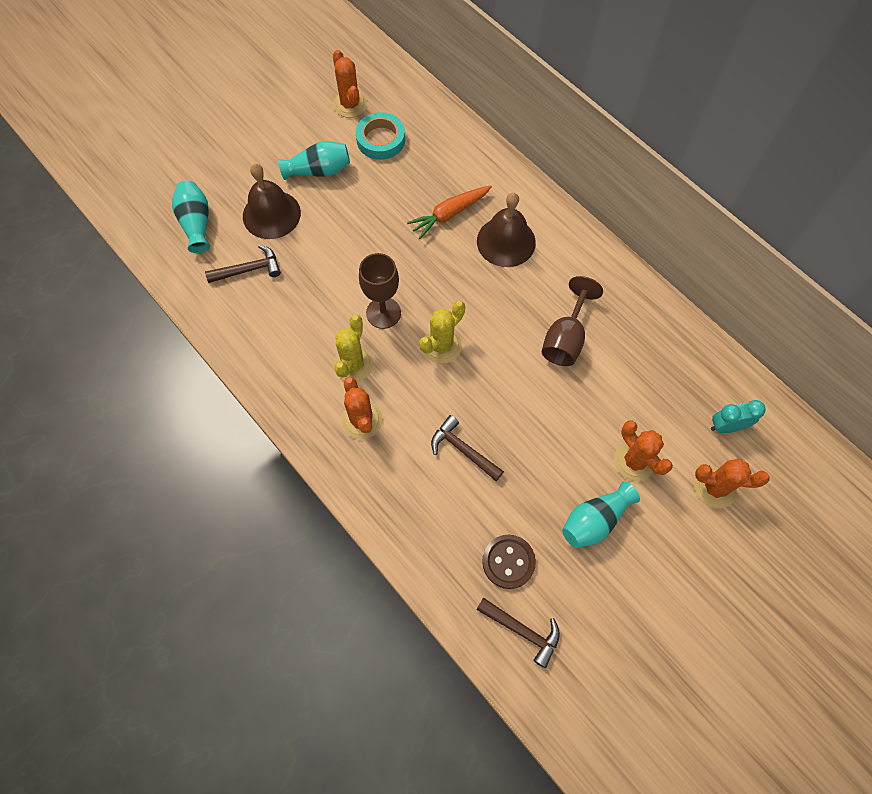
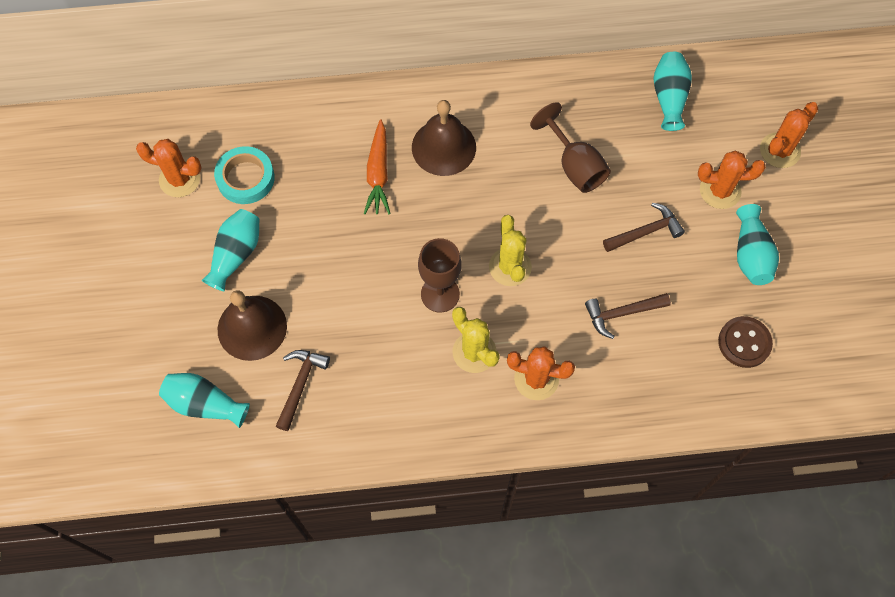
camera: 55 degrees left, 0 degrees up
brown hammer [476,597,560,668] -> brown hammer moved to [603,203,685,252]
turquoise clock [711,400,766,433] -> none
none -> turquoise vase [654,52,692,131]

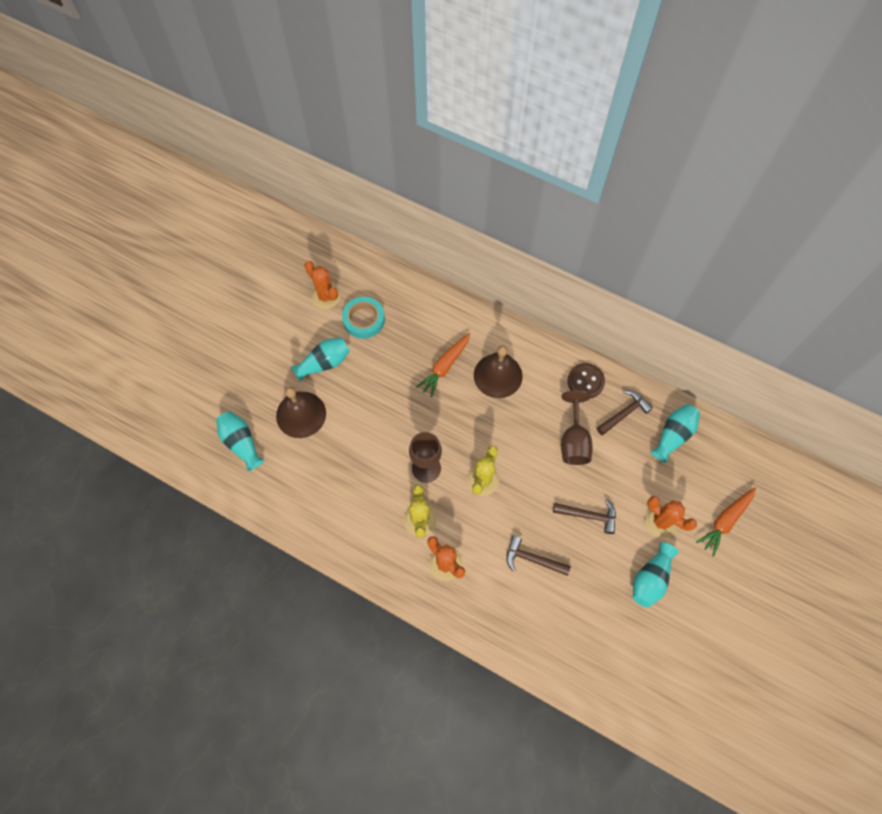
camera: 35 degrees right, 0 degrees up
brown hammer [276,350,330,431] -> brown hammer moved to [597,391,653,435]
brown button [718,316,773,368] -> brown button moved to [567,363,605,398]
orange cactus [760,102,818,168] -> orange carrot [696,488,756,557]

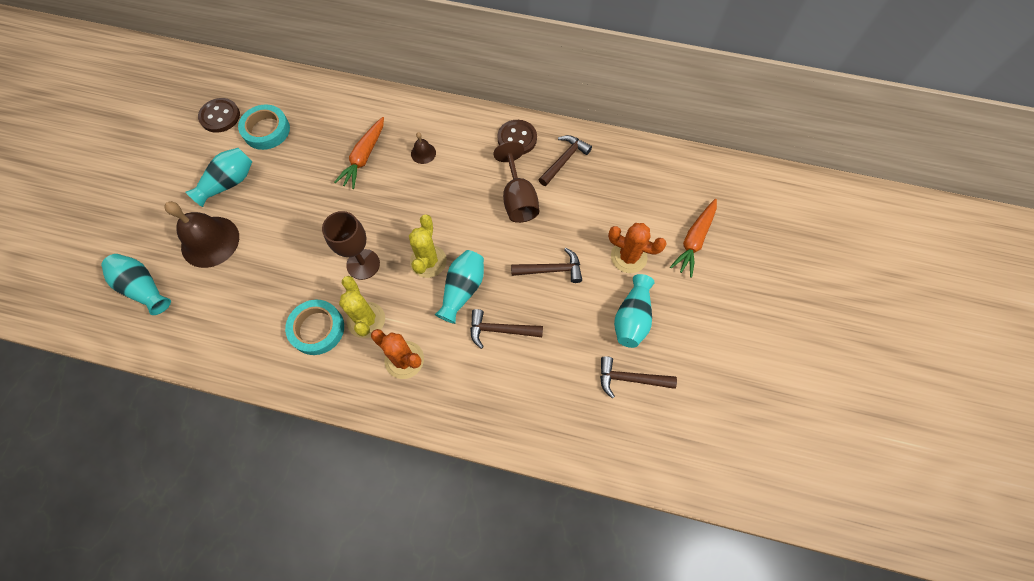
camera: 15 degrees left, 0 degrees up
orange cactus [304,261,341,309] -> brown button [198,98,240,133]
brown bell [474,345,523,398] -> brown bell [411,132,436,164], size x0.47
turquoise vase [651,404,700,463] -> turquoise vase moved to [435,250,484,324]
none -> turquoise tape [285,300,344,355]
none -> brown hammer [600,356,677,398]

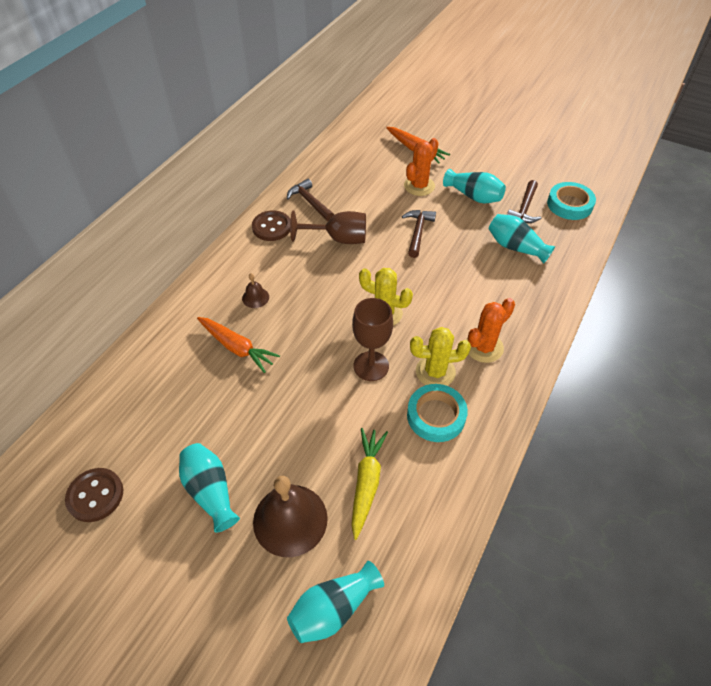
camera: 75 degrees left, 15 degrees down
turquoise tape [238,104,290,150] -> turquoise tape moved to [547,182,596,220]
turquoise vase [435,250,484,324] -> turquoise vase moved to [489,214,555,264]
brown hammer [470,309,543,349] -> none
none -> yellow carrot [351,428,388,540]

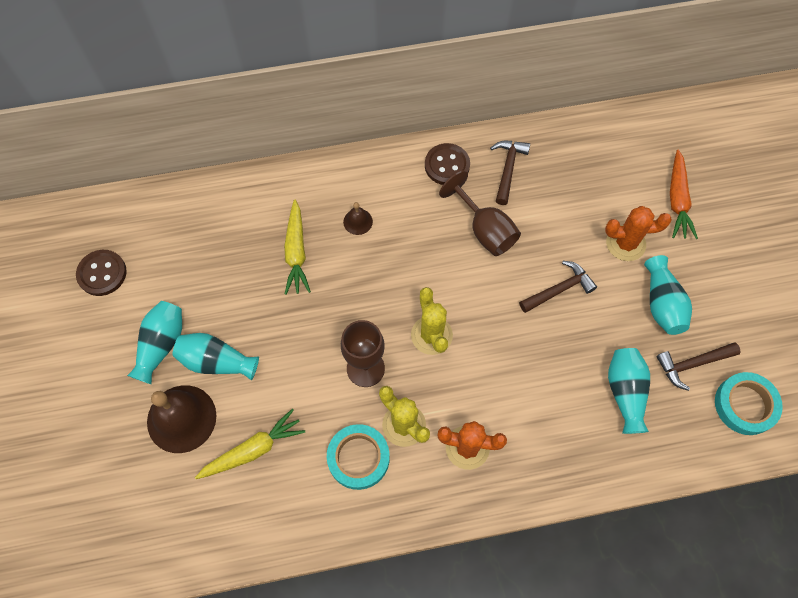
camera: 50 degrees right, 15 degrees up
orange carrot [197,317,280,373] -> yellow carrot [284,200,311,295]
turquoise vase [287,561,384,643] -> turquoise vase moved to [173,333,259,380]

